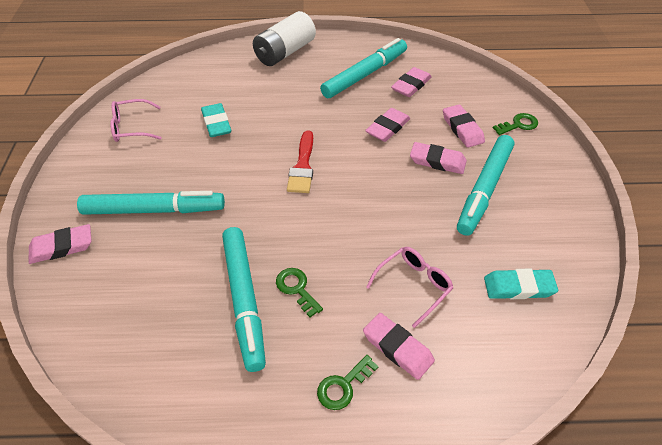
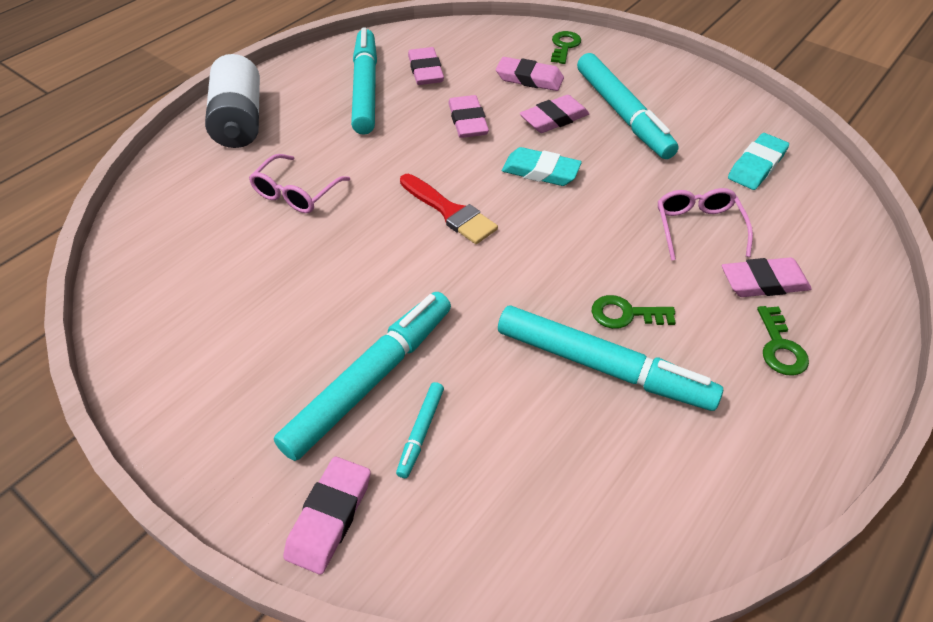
camera: 50 degrees left, 0 degrees up
pink glasses [110,99,161,142] -> pink glasses moved to [249,154,350,213]
turquoise eraser [201,103,231,137] -> turquoise eraser moved to [502,147,582,186]
none -> turquoise marker [396,382,444,478]

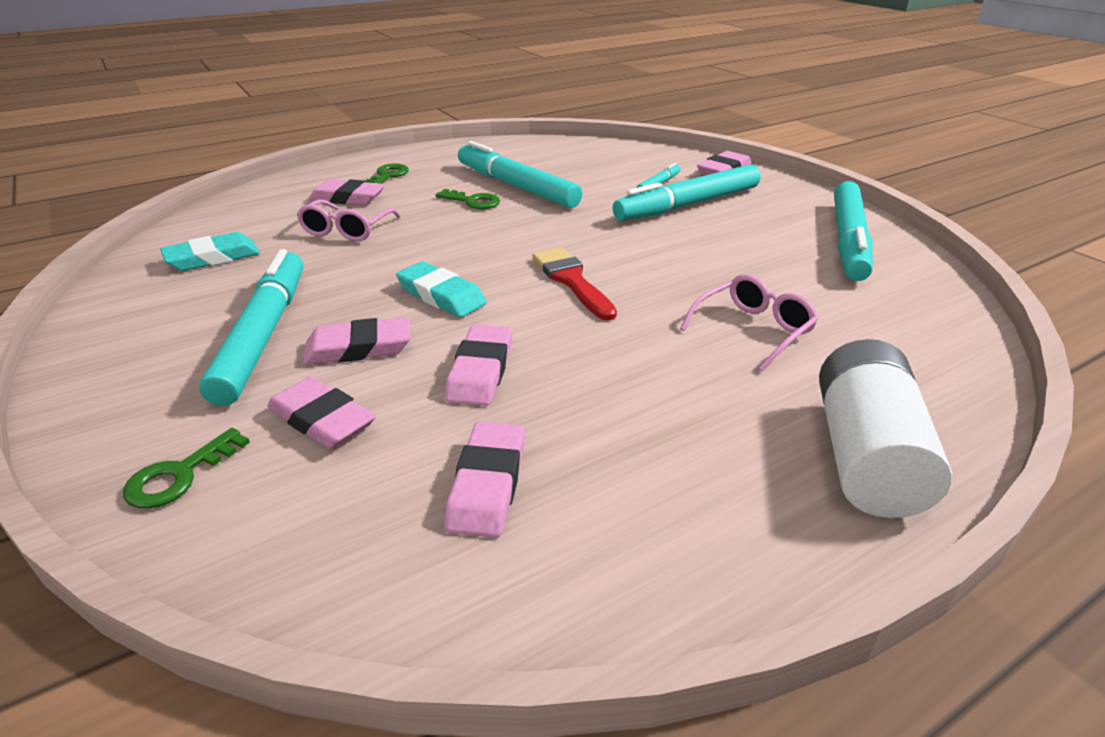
camera: 160 degrees left, 15 degrees down
turquoise marker [351,27,377,135] -> turquoise marker moved to [834,181,873,281]

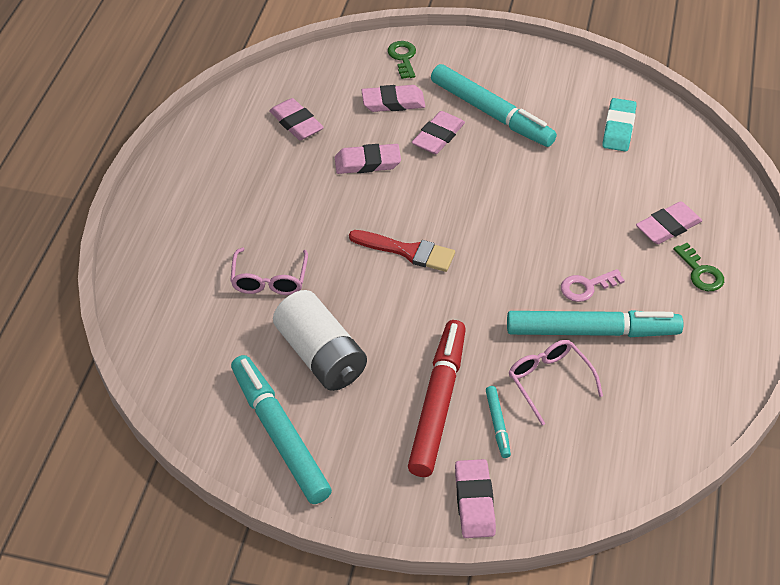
camera: 135 degrees right, 15 degrees up
pink glasses [297,199,401,241] -> pink glasses moved to [509,340,603,425]
turquoise eraser [396,261,487,317] -> none
green key [435,189,500,209] -> pink key [561,269,625,302]
pink eraser [445,324,512,406] -> pink eraser turned 60 degrees counterclockwise [335,144,401,174]
turquoise marker [613,164,761,221] -> red marker [408,320,466,477]
white battery [819,339,952,518] -> white battery moved to [273,290,367,391]

